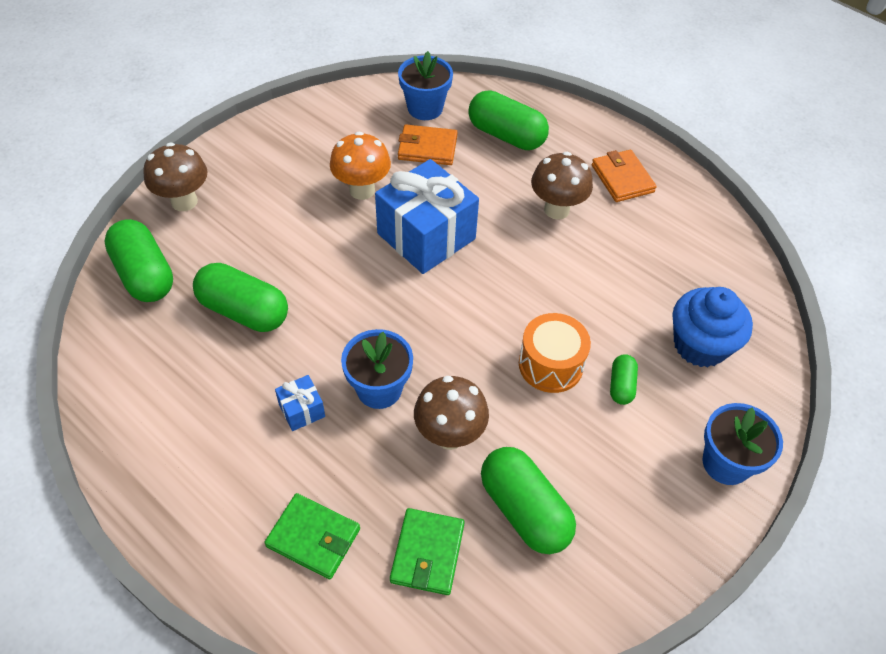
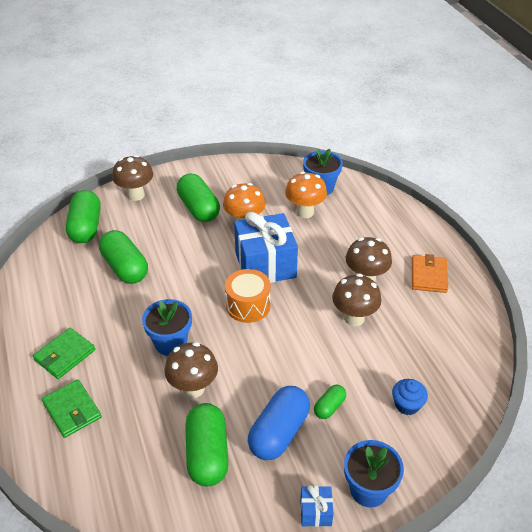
camera: 30 degrees right, 10 degrees down
blue gift [275,375,325,431] -> blue gift moved to [300,485,334,527]
green wallet [390,508,465,595] -> green wallet moved to [33,328,95,379]
orange wallet [398,125,458,165] -> orange mushroom [285,171,327,218]
green capsule [468,90,549,150] -> green capsule moved to [177,173,220,222]
orange drum [519,313,591,393] -> orange drum moved to [225,269,271,323]
blue cupcake [673,287,753,367] -> blue cupcake [392,379,428,415], size x0.57
none -> blue capsule [248,386,310,460]
none -> brown mushroom [332,274,381,326]

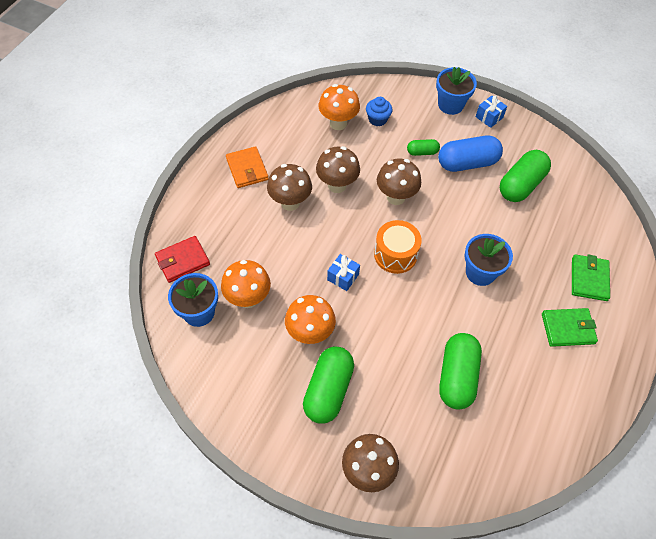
camera: 135 degrees left, 15 degrees up
green capsule [66,190,101,243] -> none
brown mushroom [164,342,218,398] -> brown mushroom moved to [377,158,421,205]
blue gift [234,212,298,283] -> blue gift [327,254,360,291], size x0.43
orange wallet [412,254,448,293] -> orange wallet turned 75 degrees counterclockwise [226,146,269,188]
none -> red wallet [155,236,210,283]
none -> orange mushroom [319,84,360,130]

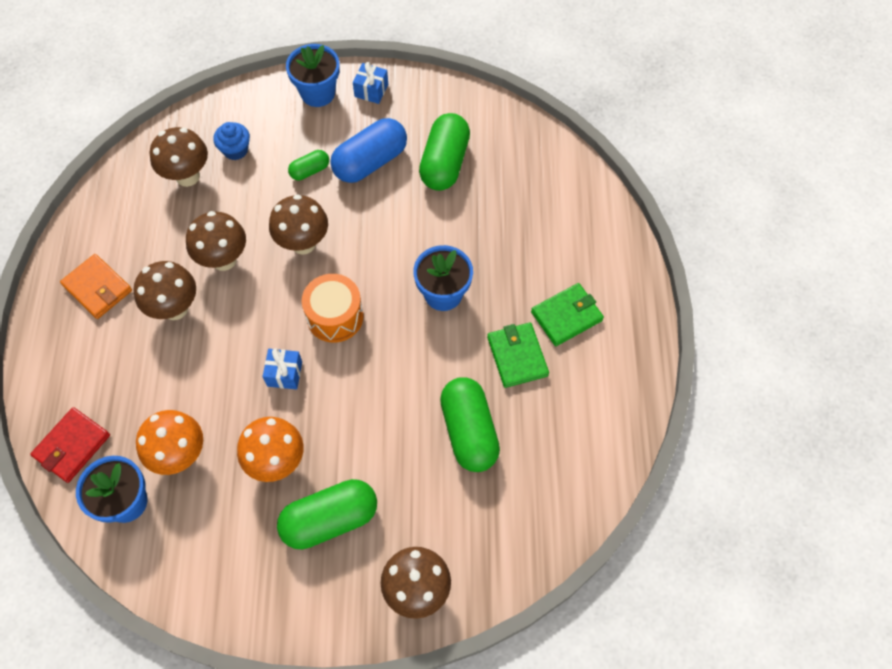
camera: 25 degrees left, 5 degrees up
green capsule [303,346,354,424] -> green capsule turned 75 degrees clockwise [277,479,377,550]
orange mushroom [319,84,360,130] -> brown mushroom [150,127,208,187]
green wallet [572,254,610,301] -> green wallet moved to [487,322,549,388]

